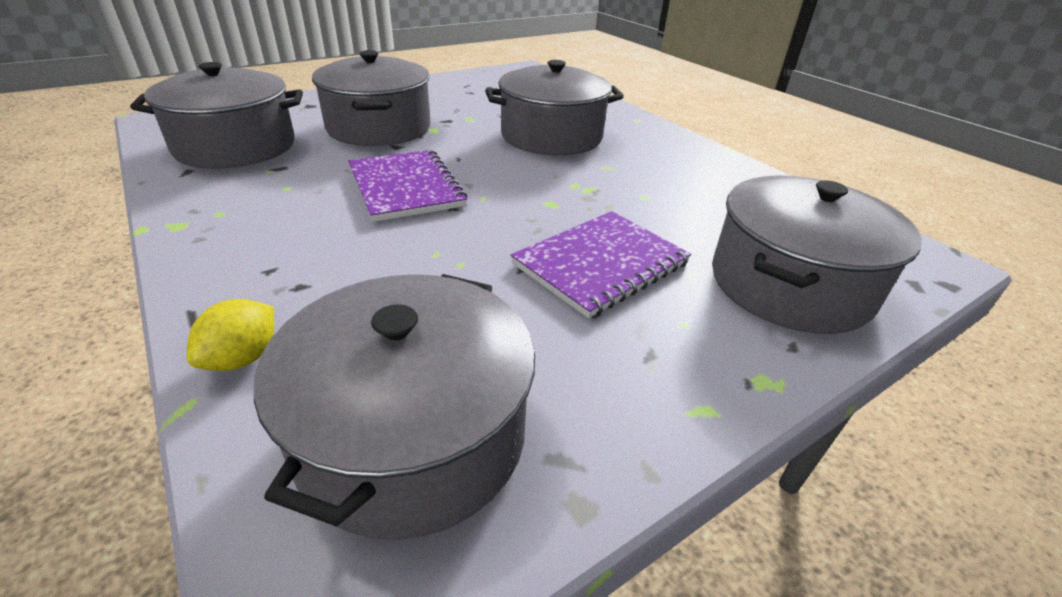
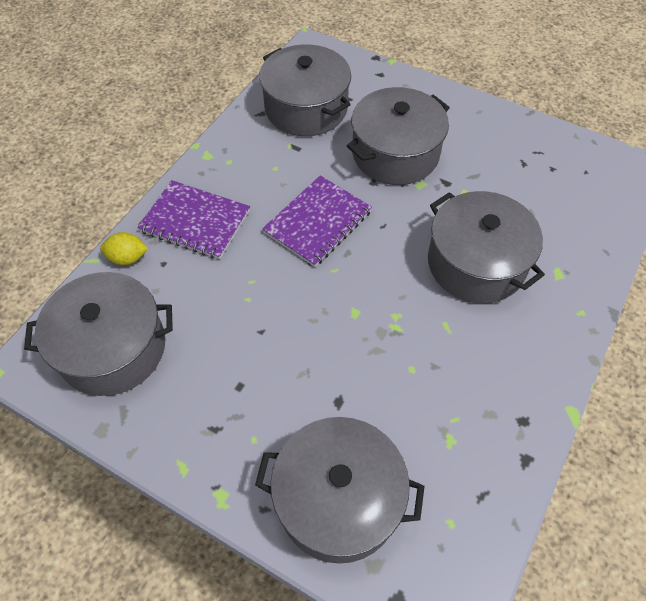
camera: 65 degrees right, 20 degrees up
purple notebook [511,211,691,318] -> purple notebook moved to [137,180,250,259]

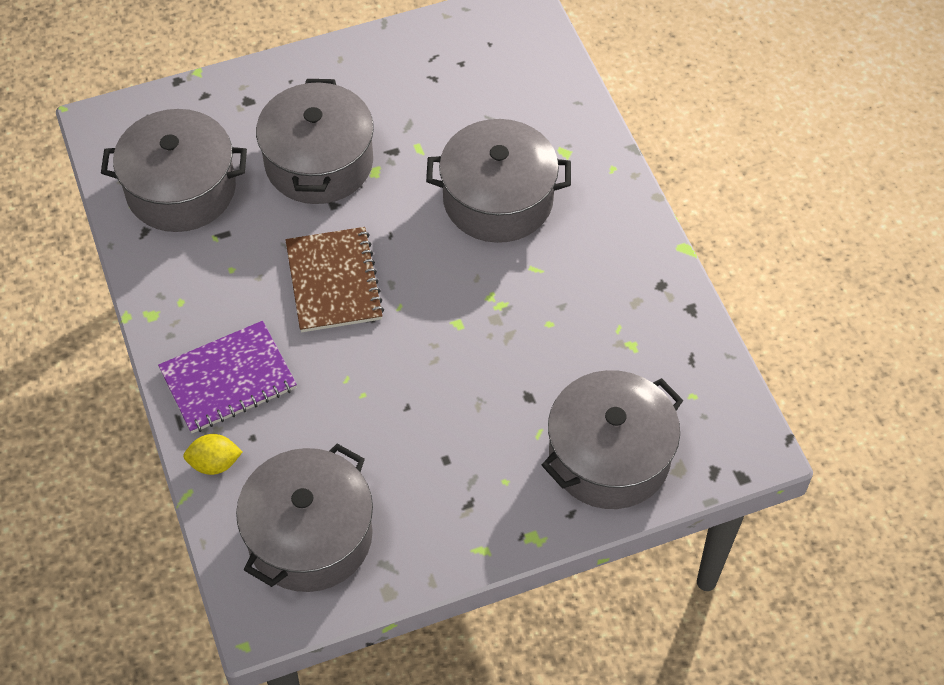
camera: 50 degrees left, 0 degrees up
yellow lemon [100,232,148,265] -> yellow lemon turned 45 degrees clockwise [183,434,243,475]
purple notebook [262,175,372,267] -> brown notebook [285,227,384,332]

